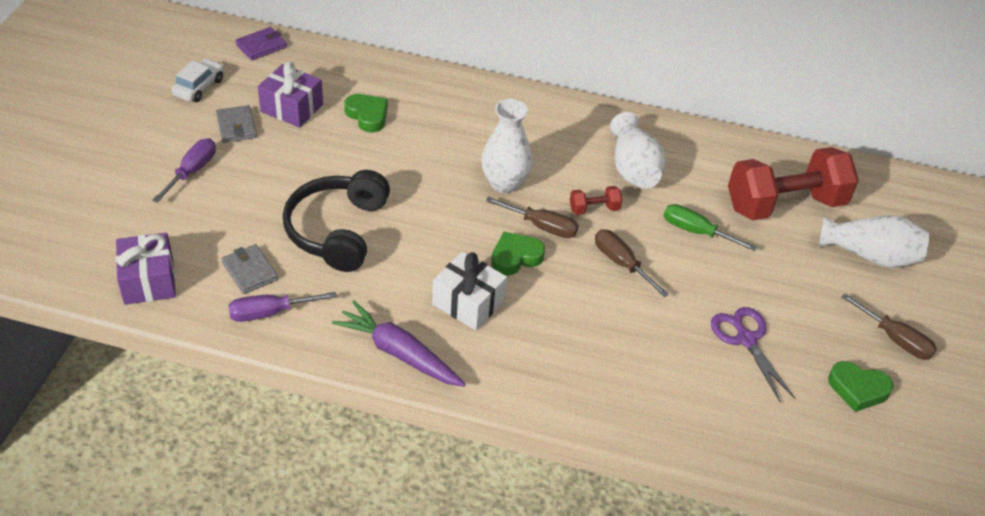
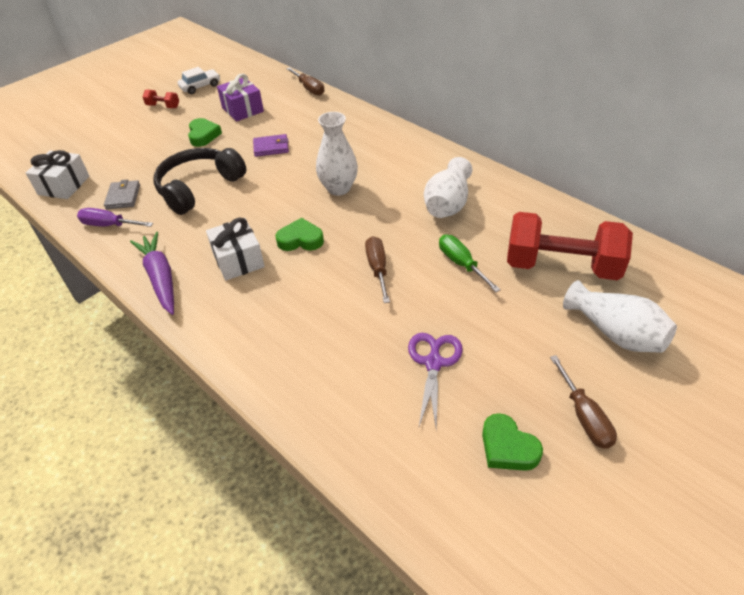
camera: 35 degrees right, 0 degrees up
purple gift [116,233,176,305] -> white gift [26,150,90,199]
purple screwdriver [152,138,216,203] -> none
grey wallet [216,105,257,143] -> none
purple wallet [236,27,287,60] -> purple wallet moved to [253,134,289,157]
green heart [344,94,388,132] -> green heart moved to [188,118,222,147]
brown screwdriver [486,197,579,238] -> brown screwdriver moved to [286,67,325,96]
red dumbbell [570,186,623,215] -> red dumbbell moved to [143,89,179,108]

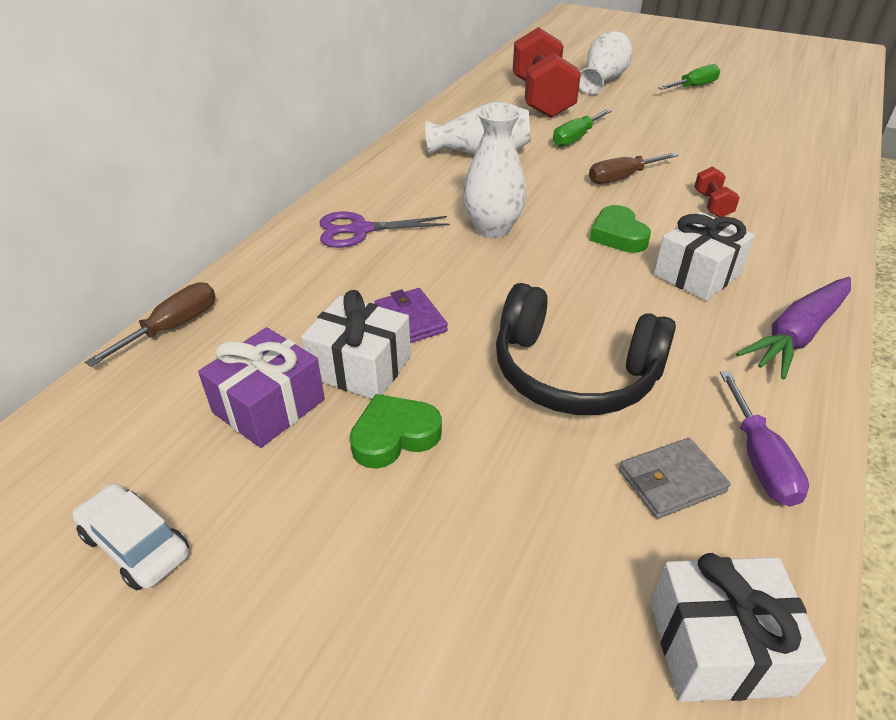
camera: 110 degrees left, 5 degrees down
red dumbbell [143,89,179,108] -> red dumbbell moved to [694,166,740,217]
purple scissors [408,333,463,428] -> purple scissors moved to [320,212,450,248]
green heart [482,413,543,471] -> none
brown screwdriver [550,355,617,449] -> green screwdriver [658,64,720,90]
none -> white gift [301,290,411,399]

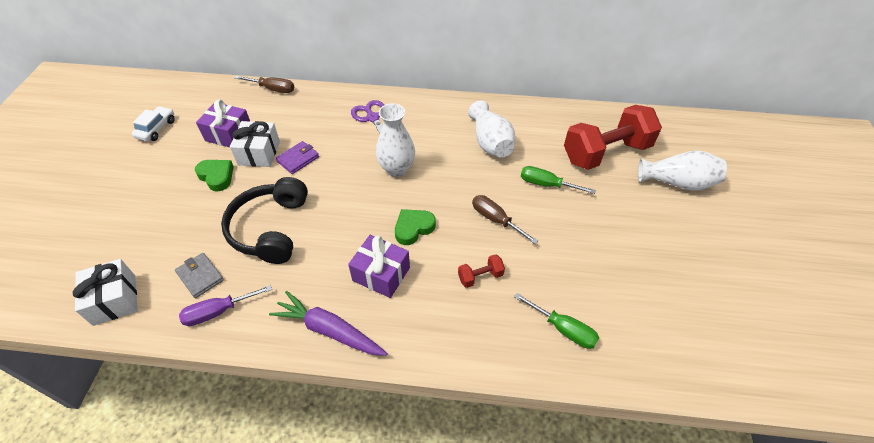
camera: 70 degrees right, 10 degrees up
white gift [654,212,755,301] -> purple gift [348,235,410,298]
green screwdriver [658,64,720,90] -> green screwdriver moved to [514,293,599,349]

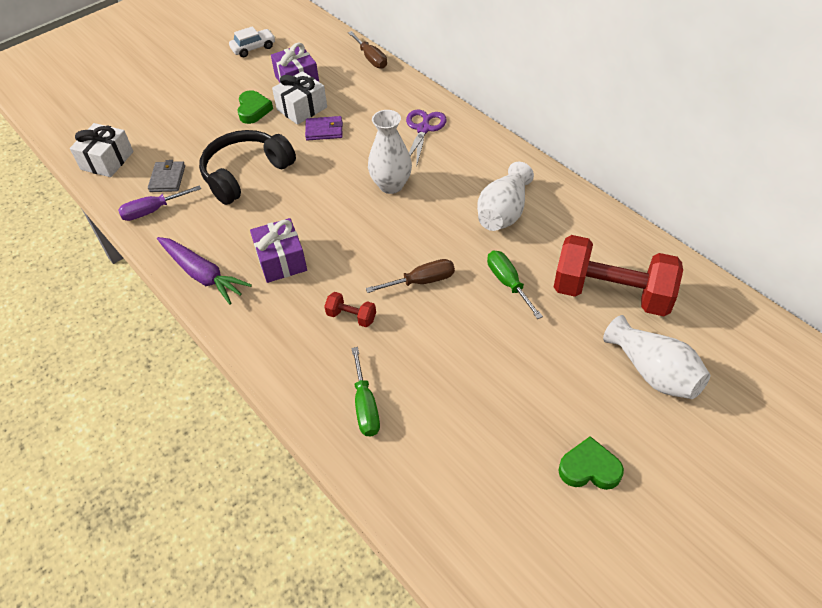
camera: 45 degrees right, 0 degrees up
purple screwdriver [179,285,272,326] -> purple screwdriver turned 45 degrees counterclockwise [118,185,201,221]
purple carrot [269,291,388,356] -> purple carrot turned 150 degrees clockwise [157,237,252,305]
green heart [395,209,436,245] -> green heart moved to [558,436,624,490]
brown screwdriver [472,195,538,244] -> brown screwdriver turned 75 degrees clockwise [366,259,455,293]

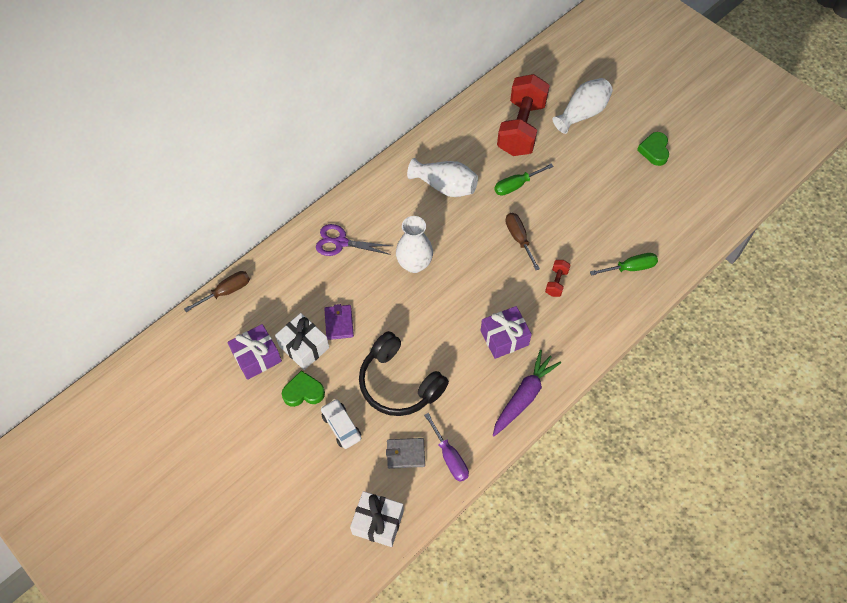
camera: 95 degrees left, 10 degrees up
white car [229,26,275,57] -> white car moved to [321,399,361,449]

